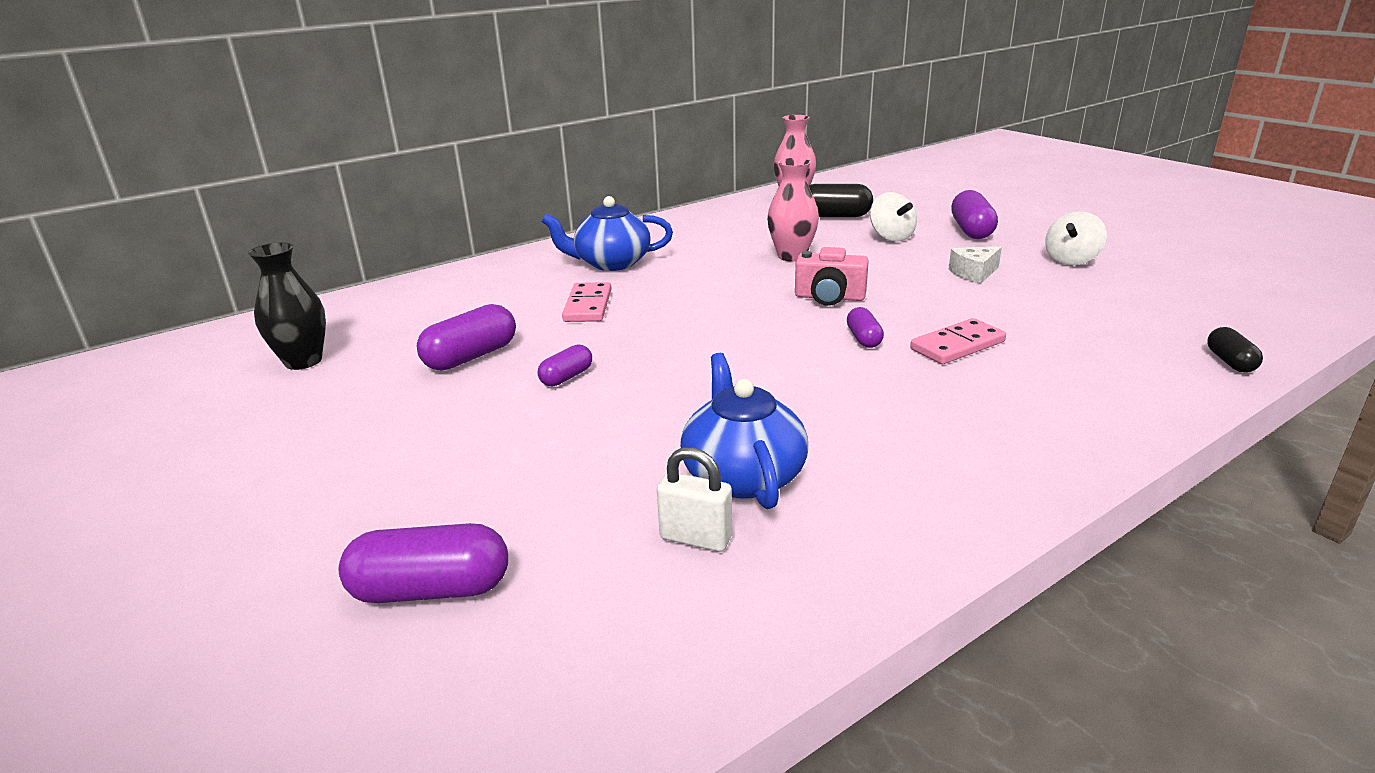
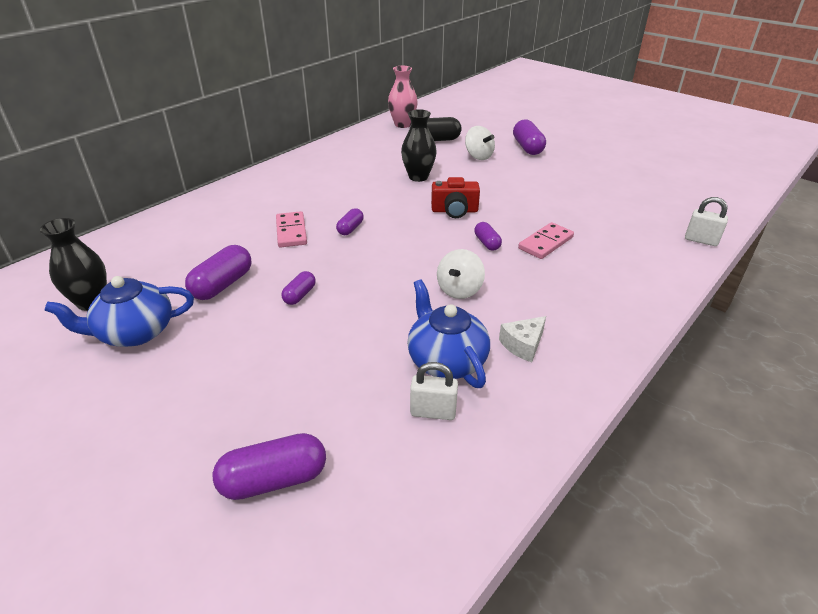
camera: 15 degrees left, 10 degrees up
blue teapot [541,196,673,271] -> blue teapot moved to [45,276,194,347]
pink vase [767,158,819,261] -> black vase [401,109,437,182]
pink camera [795,247,869,306] -> red camera [431,177,480,218]
white cheese [949,246,1002,284] -> white cheese moved to [499,316,546,362]
white spinning top [1045,211,1107,265] -> white spinning top moved to [437,249,485,299]
black capsule [1207,327,1263,373] -> white padlock [685,197,728,246]
none -> purple capsule [336,208,364,235]

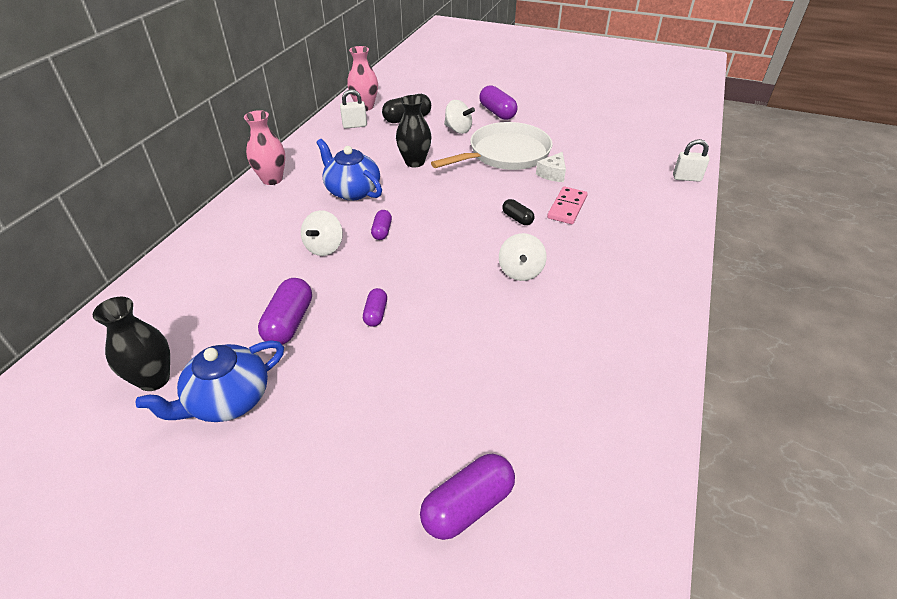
camera: 20 degrees left, 5 degrees up
pink domino [276,211,307,248] -> white spinning top [301,210,343,256]
blue teapot [407,280,490,388] -> blue teapot moved to [316,139,382,201]
white padlock [410,362,458,420] -> white padlock moved to [340,89,367,129]
red camera [431,177,480,218] -> none
purple capsule [474,222,502,251] -> black capsule [502,199,534,225]
white cheese [499,316,546,362] -> white cheese moved to [536,152,566,182]
none -> pink vase [244,110,285,185]
none -> white pan [431,122,553,170]

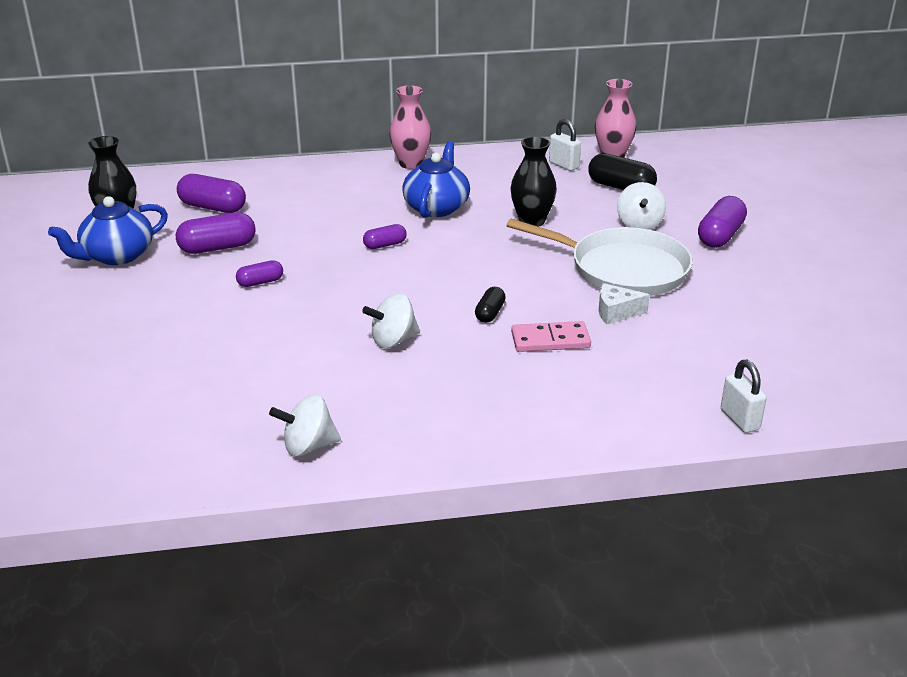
camera: 60 degrees right, 10 degrees down
blue teapot [136,341,284,422] -> blue teapot turned 60 degrees counterclockwise [48,196,168,265]
white spinning top [301,210,343,256] -> white spinning top moved to [269,394,341,456]
purple capsule [420,454,515,540] -> purple capsule moved to [177,174,246,213]

